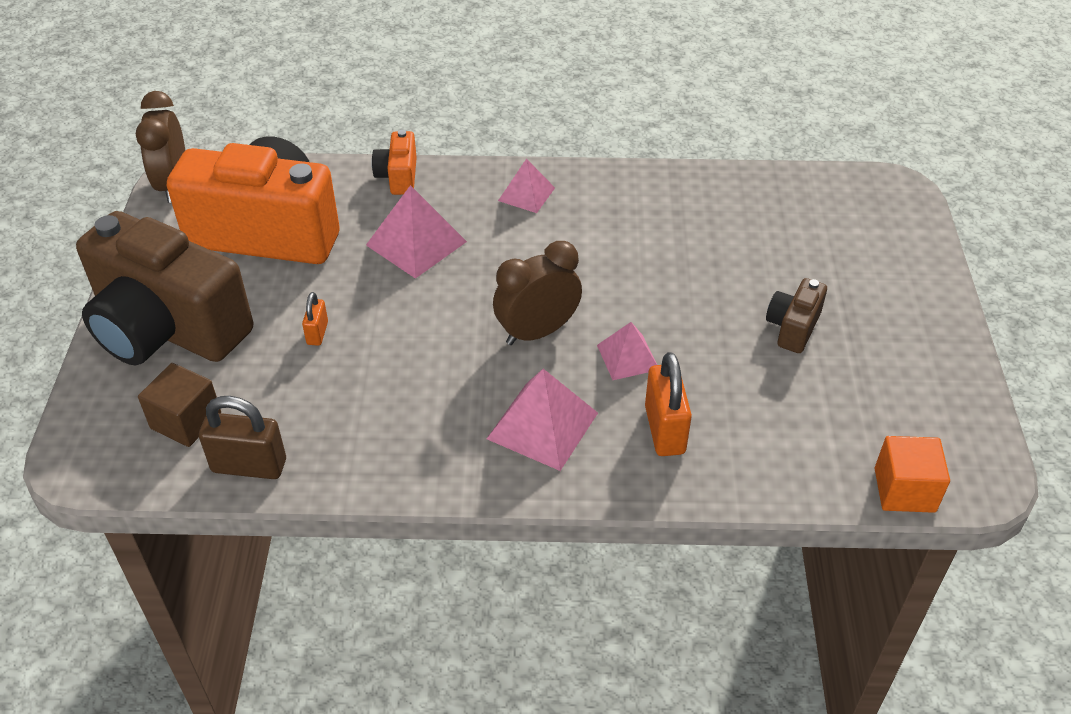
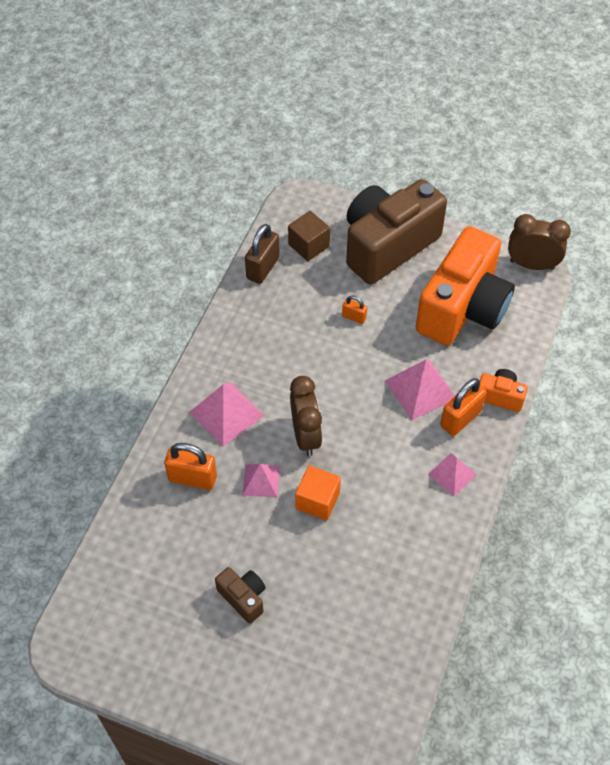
camera: 110 degrees right, 10 degrees up
orange cube [875,436,950,513] -> orange cube moved to [295,465,341,521]
none -> orange padlock [440,378,487,436]

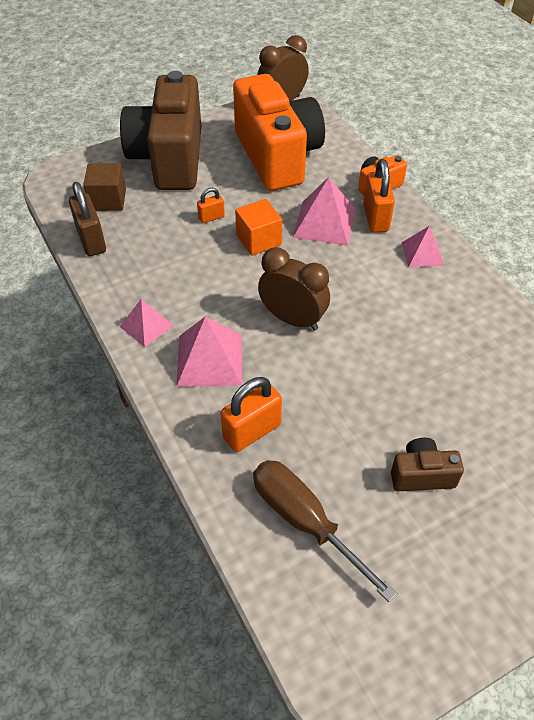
camera: 50 degrees left, 5 degrees down
pink pyramid [243,464,280,497] -> pink pyramid moved to [119,299,174,347]
orange cube [295,465,341,521] -> orange cube moved to [235,199,282,256]
none -> brown screwdriver [253,460,397,602]

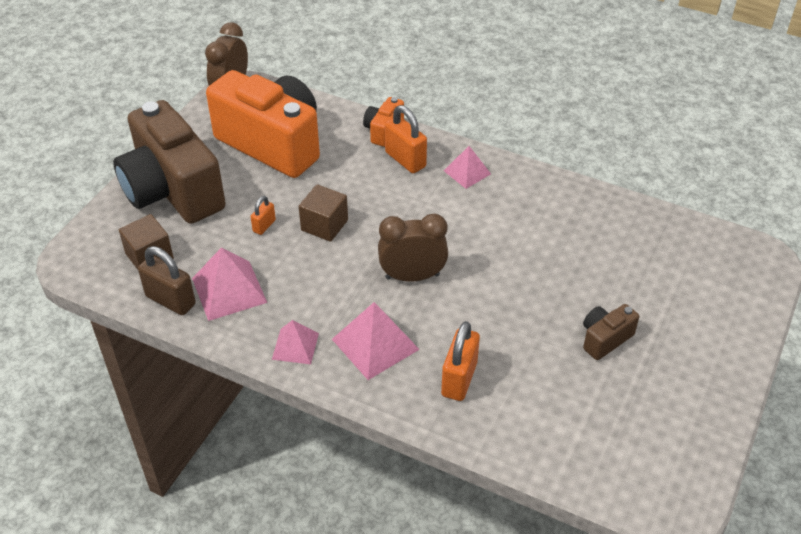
camera: 35 degrees left, 5 degrees down
orange cube [235,199,282,256] -> brown cube [299,184,348,242]
brown screwdriver [253,460,397,602] -> none
pink pyramid [293,177,356,246] -> pink pyramid moved to [192,247,267,321]

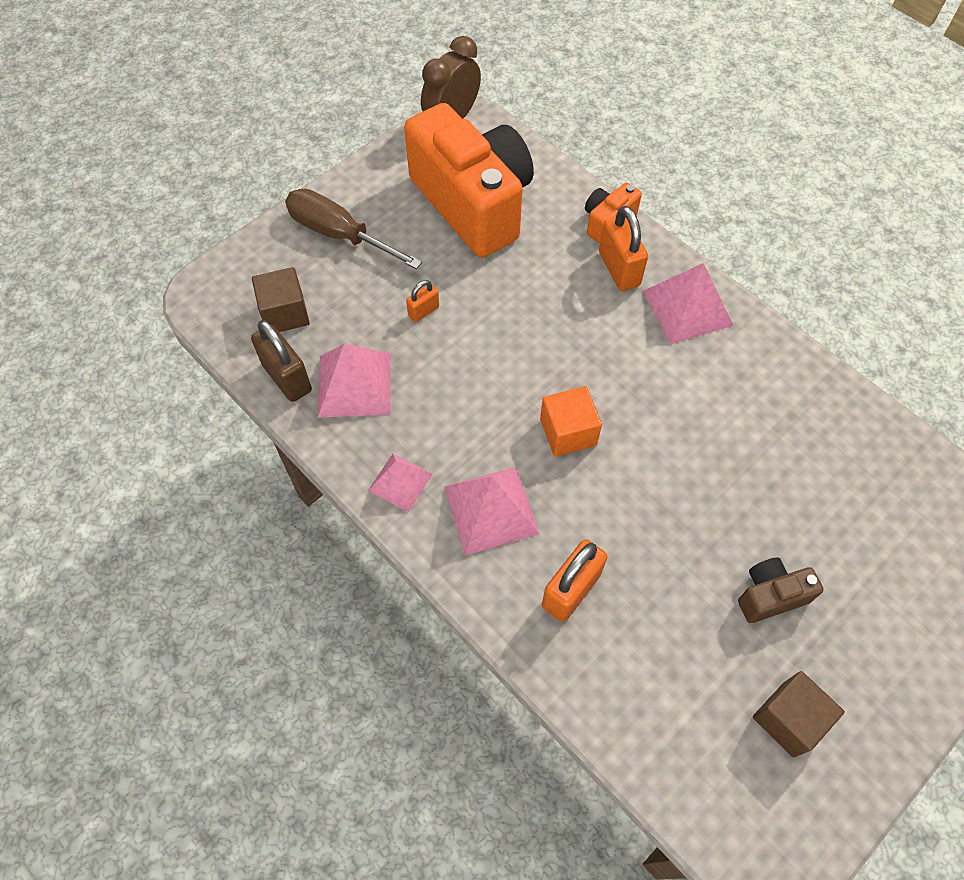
camera: 20 degrees right, 15 degrees up
brown camera [113,100,226,224] -> brown screwdriver [285,189,422,269]
brown cube [299,184,348,242] -> brown cube moved to [753,671,845,758]
brown clock [378,213,448,281] -> orange cube [540,386,602,457]
pink pyramid [444,146,491,189] -> pink pyramid [642,263,733,344], size x1.60

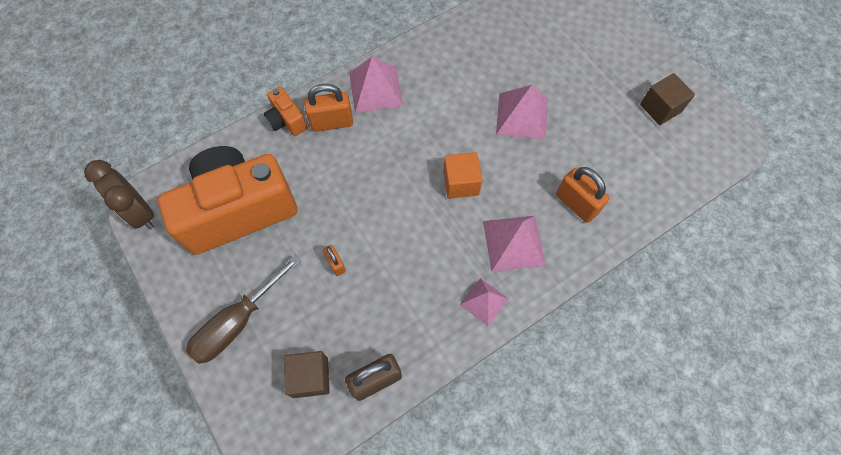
camera: 80 degrees left, 5 degrees up
pink pyramid [318,344,390,418] -> pink pyramid moved to [496,85,548,140]
brown camera [738,557,824,623] -> none

